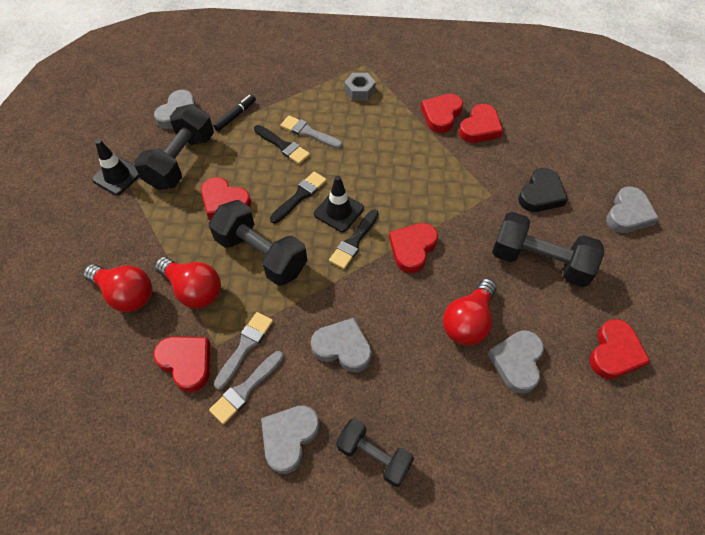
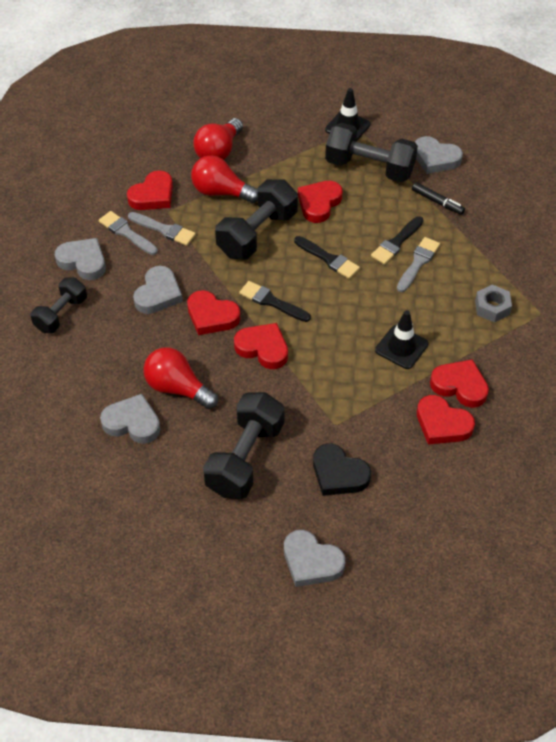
camera: 90 degrees right, 5 degrees down
red light bulb [155,257,221,309] -> red light bulb turned 75 degrees clockwise [191,155,258,203]
black traffic cone [314,176,364,232] -> black traffic cone moved to [375,310,429,369]
red heart [590,319,651,379] -> red heart moved to [187,290,240,335]

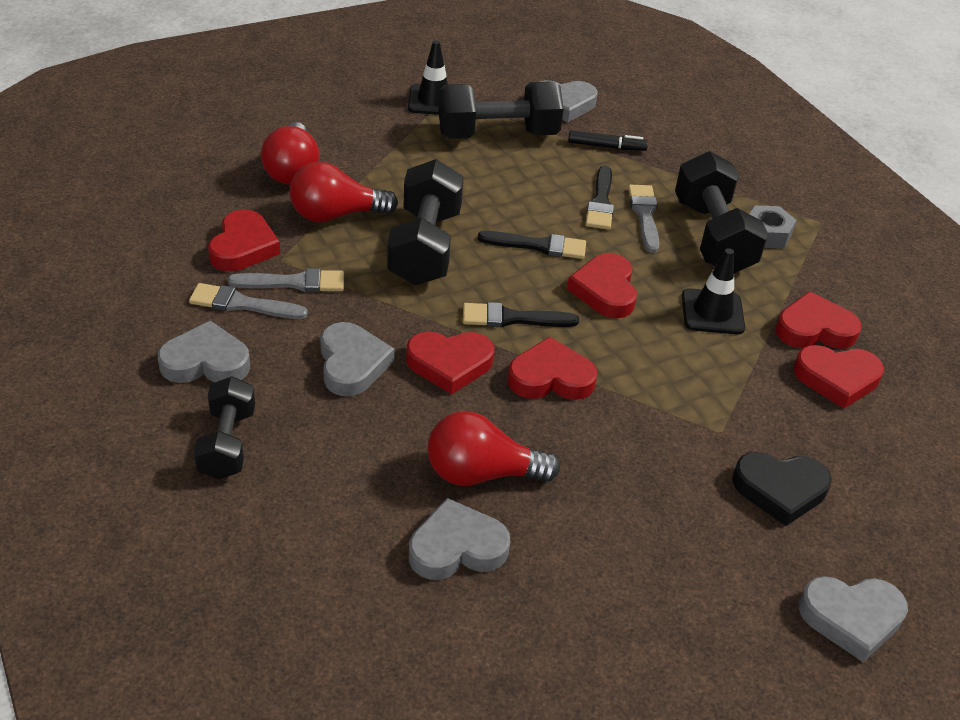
camera: 35 degrees left, 10 degrees down
black dumbbell [203,392,284,499] -> black dumbbell moved to [675,151,768,273]
red heart [298,181,343,223] -> red heart moved to [567,253,637,318]

